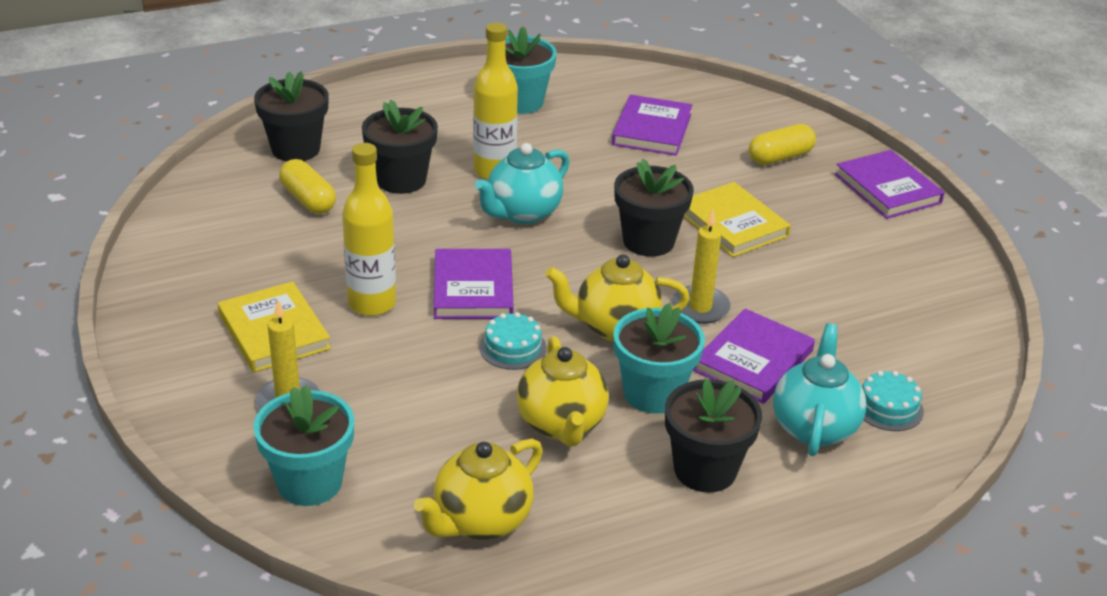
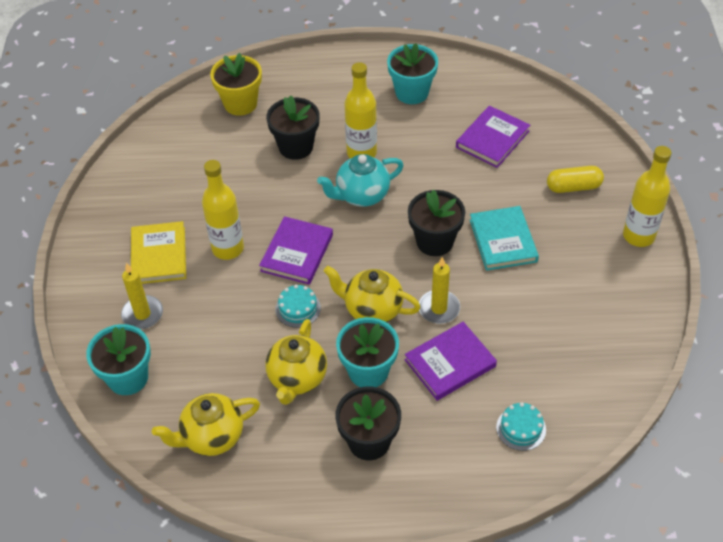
camera: 25 degrees right, 15 degrees up
black flower pot [254,71,329,161] -> yellow flower pot [210,53,262,116]
yellow capsule [279,159,336,214] -> none
yellow book [684,182,791,257] -> turquoise book [470,206,539,271]
turquoise teapot [773,323,866,456] -> none
purple book [835,150,944,219] -> yellow bottle [623,146,672,247]

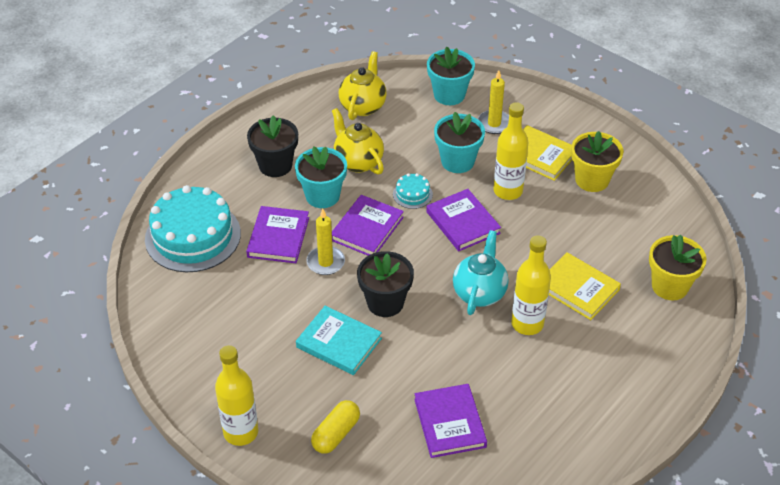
camera: 130 degrees right, 5 degrees down
black flower pot [266,96,320,160] -> yellow book [549,252,621,320]
yellow teapot [324,266,421,322] -> purple book [332,195,404,256]
turquoise flower pot [387,43,438,104] -> turquoise flower pot moved to [434,112,485,173]
turquoise cake [496,402,546,451] -> turquoise cake [145,185,241,272], size x2.31
none -> yellow flower pot [571,131,624,192]

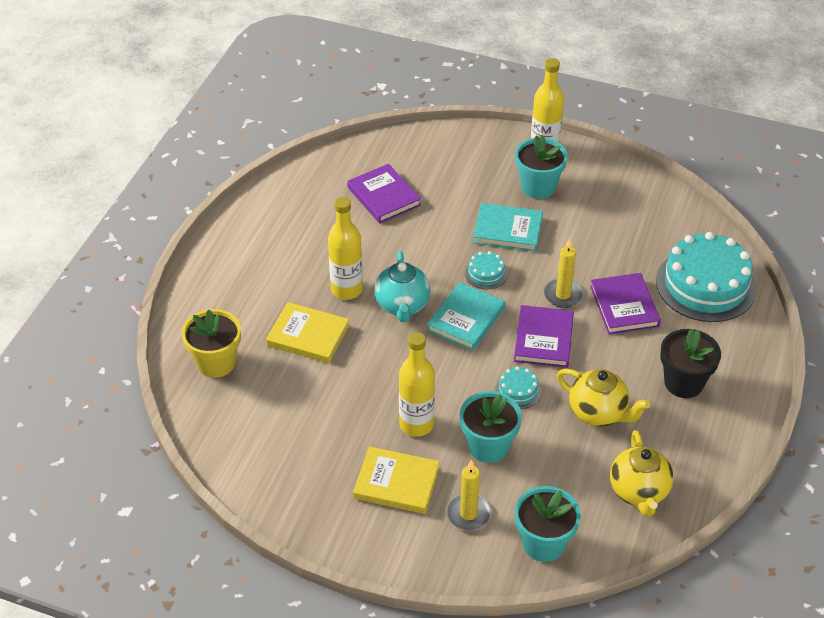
camera: 160 degrees right, 0 degrees up
turquoise flower pot [295,146,347,208] -> turquoise flower pot moved to [515,135,568,199]
yellow capsule [311,400,360,454] -> none
black flower pot [357,251,414,317] -> turquoise cake [465,251,508,289]
purple book [426,189,501,251] -> none
yellow flower pot [571,131,624,192] -> none
none -> turquoise book [427,282,505,351]

